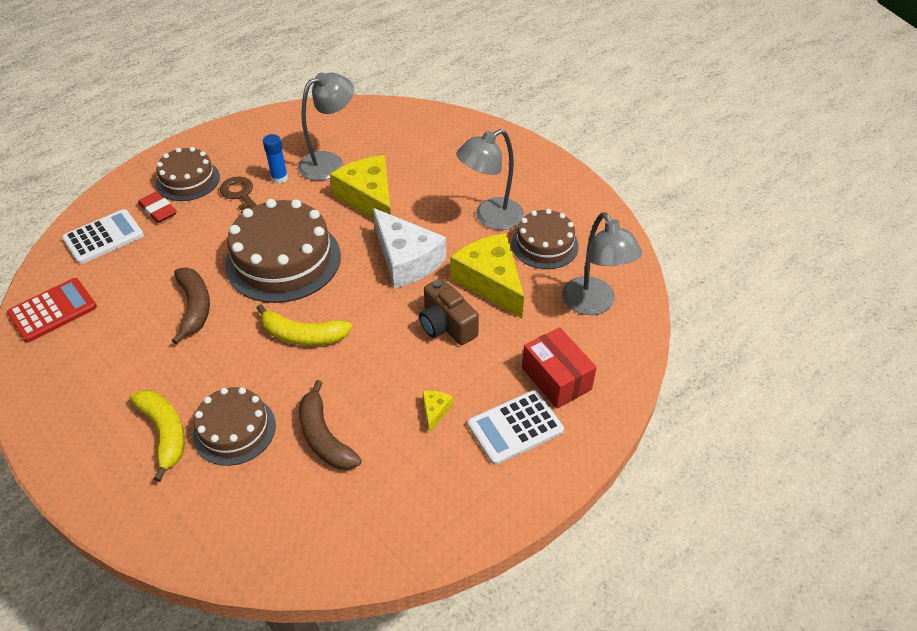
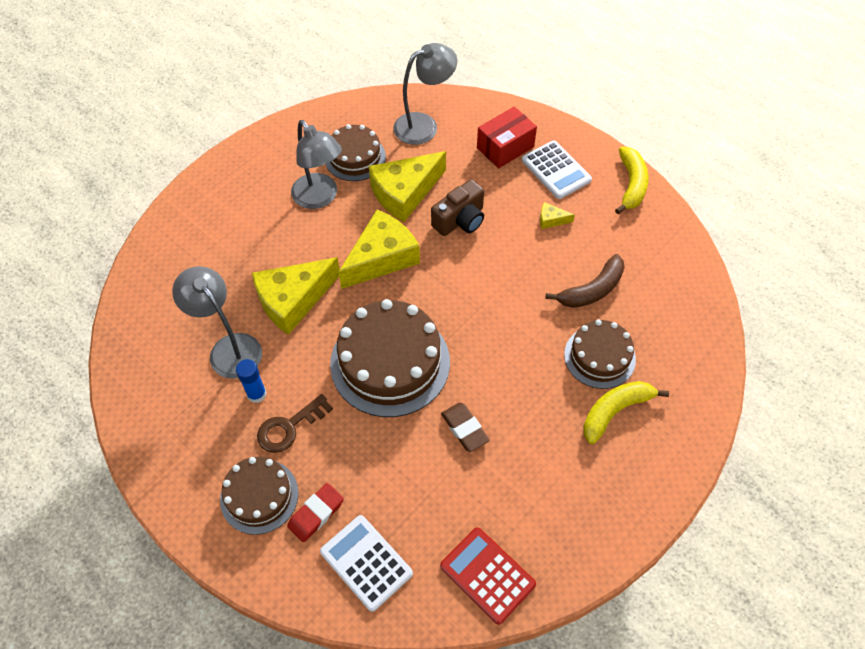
camera: 95 degrees left, 10 degrees up
brown banana [172,268,210,344] -> brown eraser [441,402,490,452]
yellow banana [256,304,352,346] -> yellow banana moved to [615,147,649,214]
white cheese [373,208,446,288] -> yellow cheese [339,210,420,289]

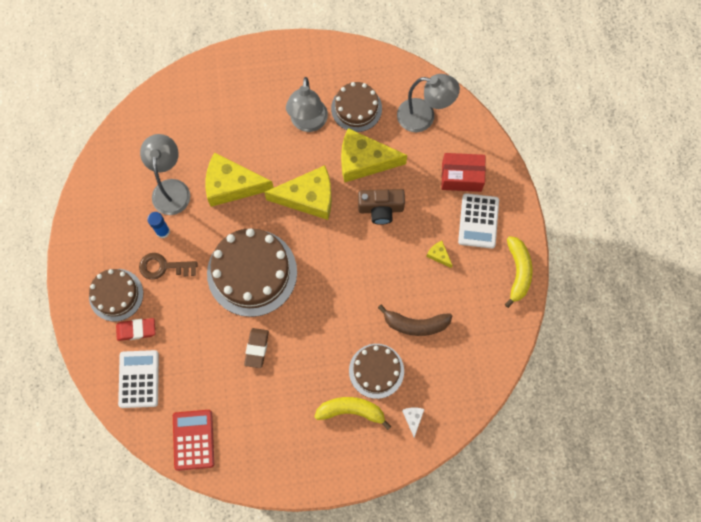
camera: 40 degrees right, 15 degrees up
yellow banana [615,147,649,214] -> yellow banana turned 45 degrees counterclockwise [505,236,532,308]
none -> white cheese [402,407,425,437]

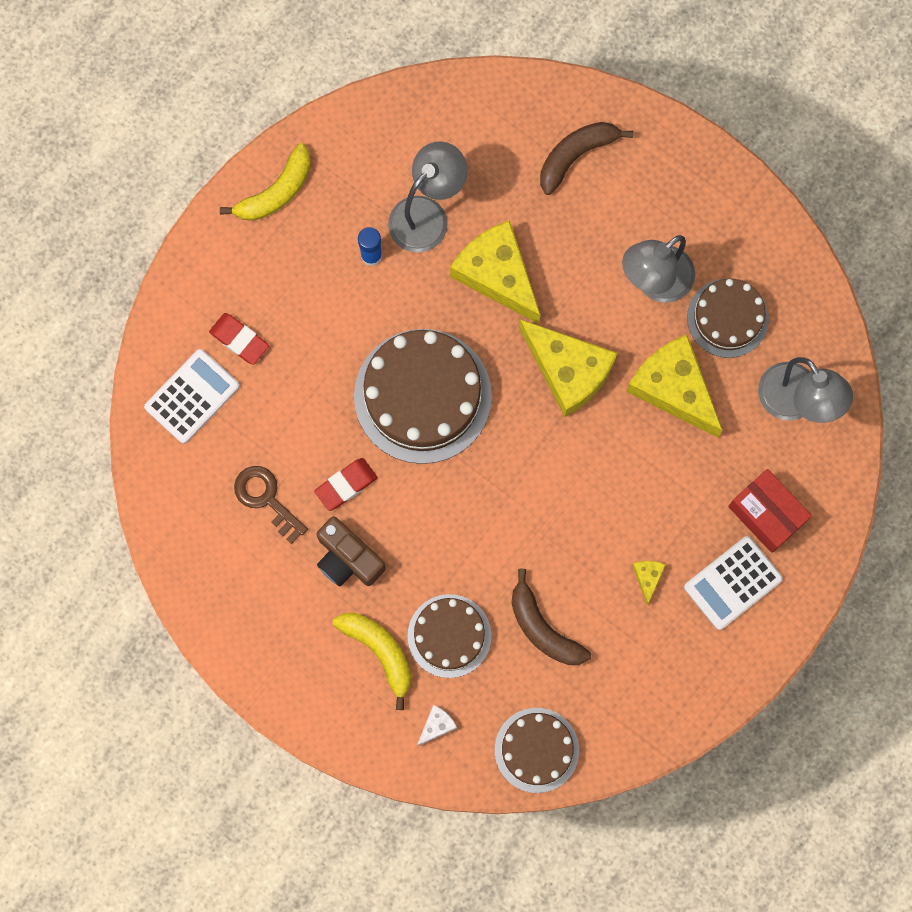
camera: 45 degrees right, 5 degrees up
brown cake [89,269,143,321] -> brown cake moved to [495,708,579,793]
brown key [139,253,197,280] -> brown key moved to [234,466,308,544]
red calculator [173,410,214,471] -> none
brown eraser [244,328,269,368] -> red eraser [314,458,378,511]
brown camera [358,189,405,225] -> brown camera moved to [316,517,386,586]
yellow banana [505,236,532,308] -> yellow banana moved to [220,143,311,221]
none -> brown banana [540,122,634,195]

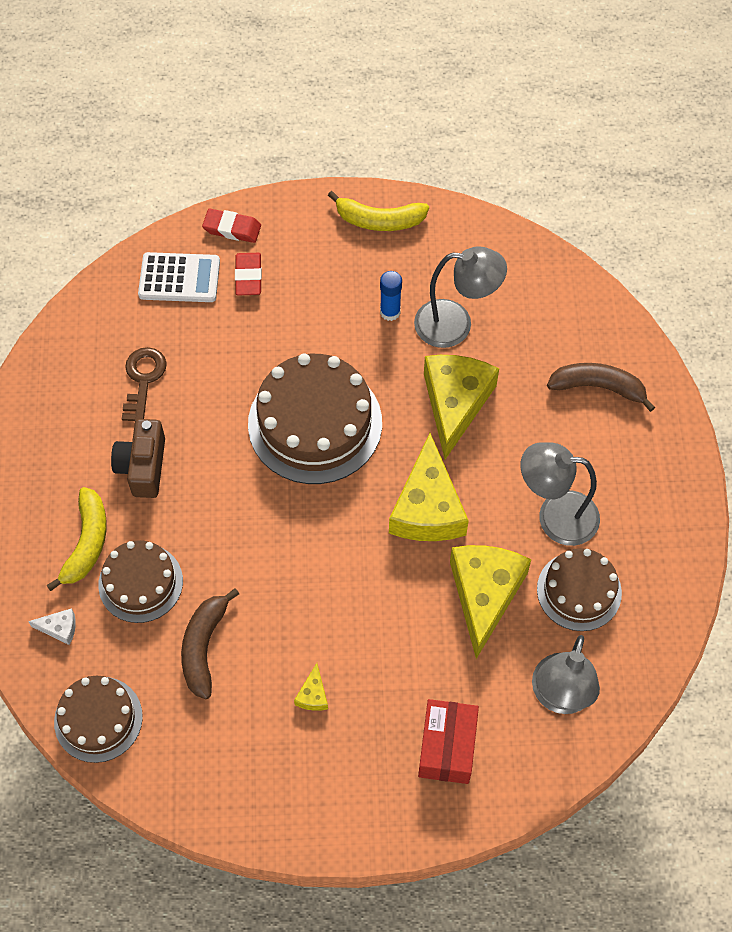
camera: 50 degrees right, 15 degrees down
red eraser [314,458,378,511] -> red eraser moved to [202,209,261,243]
yellow cheese [632,561,666,605] -> yellow cheese turned 135 degrees clockwise [294,663,328,711]
white calculator [684,536,783,630] -> none

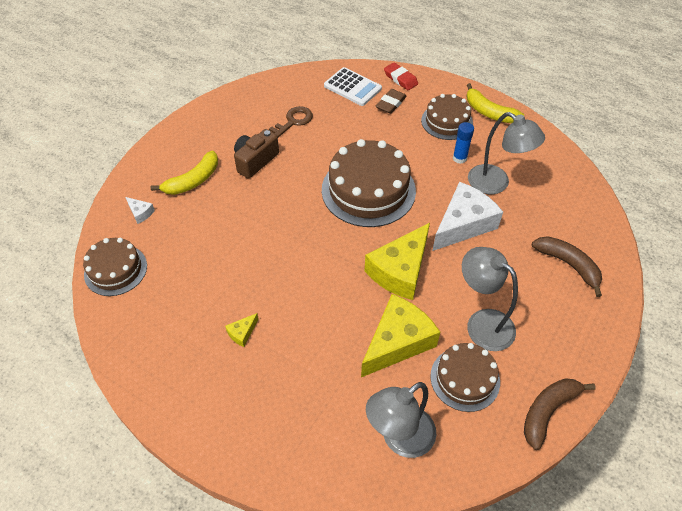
camera: 35 degrees right, 10 degrees down
brown cake [98,540,183,623] -> brown cake moved to [421,94,473,140]
brown banana [181,588,239,699] -> brown banana moved to [524,378,596,450]
red eraser [235,253,262,295] -> brown eraser [376,89,407,114]
red box [418,699,479,784] -> none
yellow cheese [424,355,499,459] -> white cheese [432,182,503,251]

